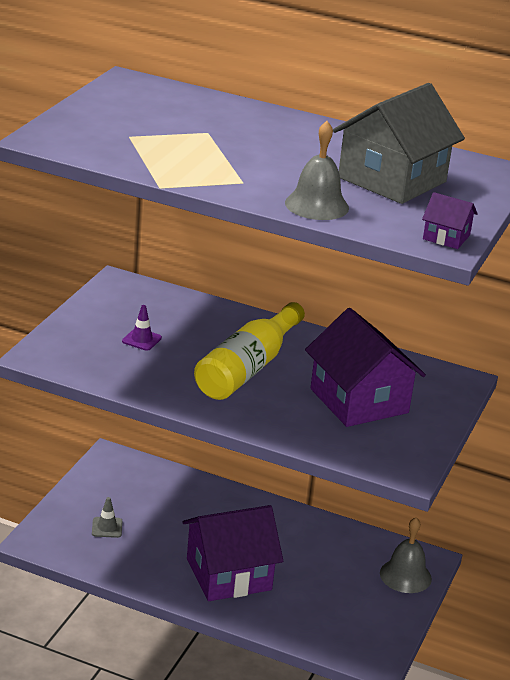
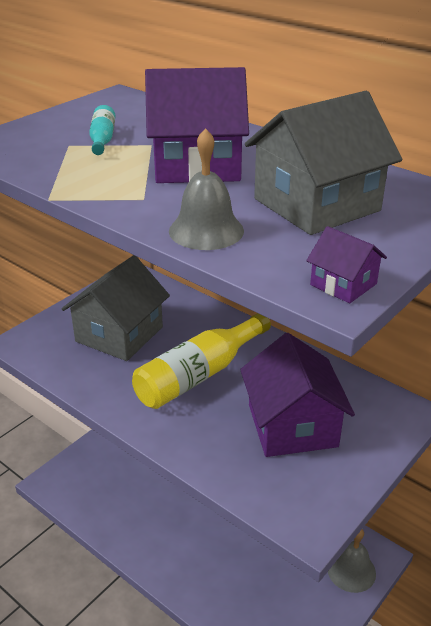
camera: 20 degrees right, 5 degrees up
grey traffic cone [92,497,122,538] -> none
purple traffic cone [122,305,162,351] -> grey house [62,255,170,361]
purple house [183,505,283,601] -> purple house moved to [145,67,249,183]
none -> turquoise bottle [89,105,116,155]

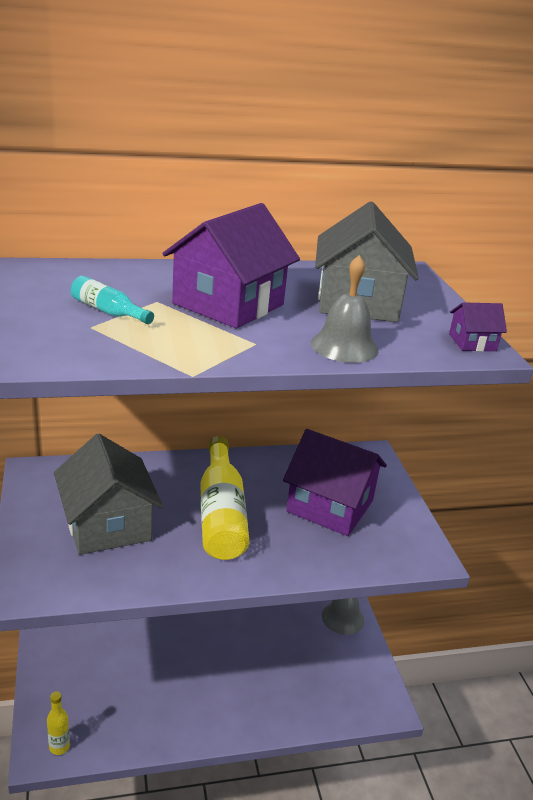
camera: 55 degrees left, 5 degrees down
none -> yellow bottle [47,691,70,755]

